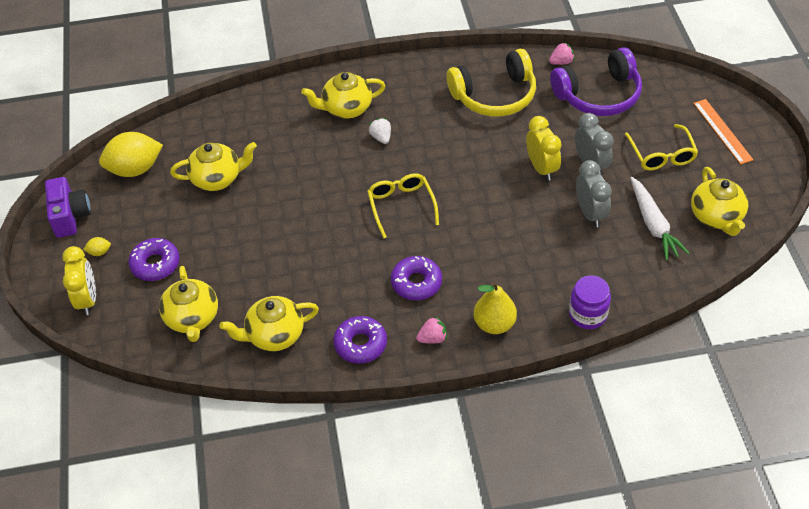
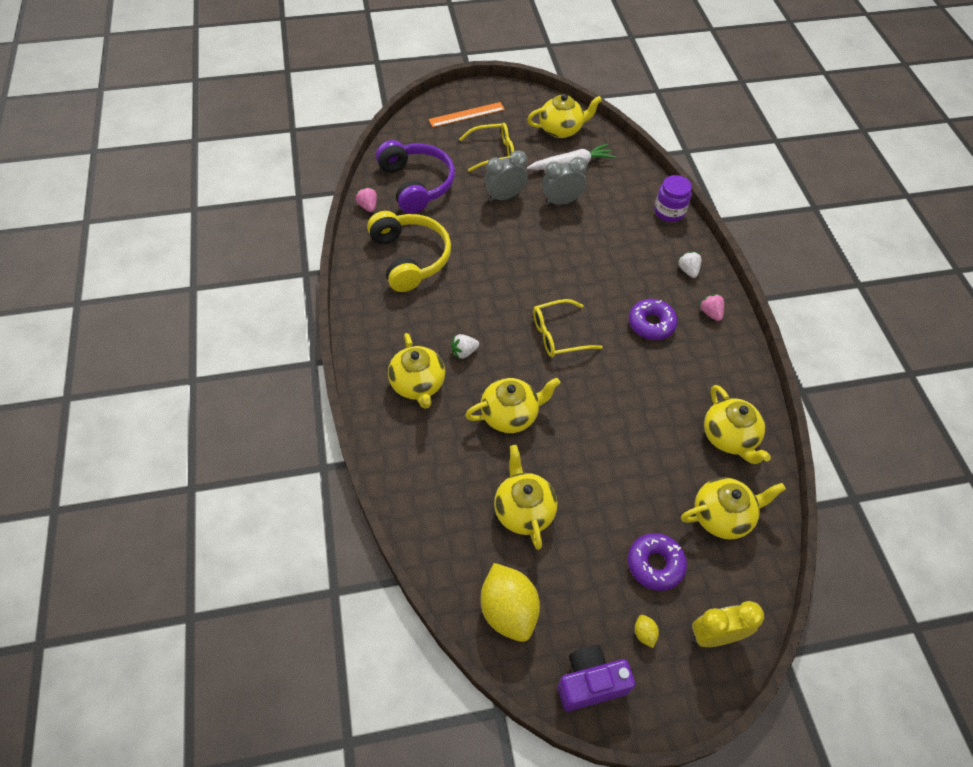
camera: 95 degrees left, 5 degrees up
purple donut [333,316,387,364] -> none
yellow pear [473,282,517,334] -> white strawberry [678,251,701,278]
yellow clock [526,116,562,181] -> none
none -> yellow teapot [465,378,560,433]

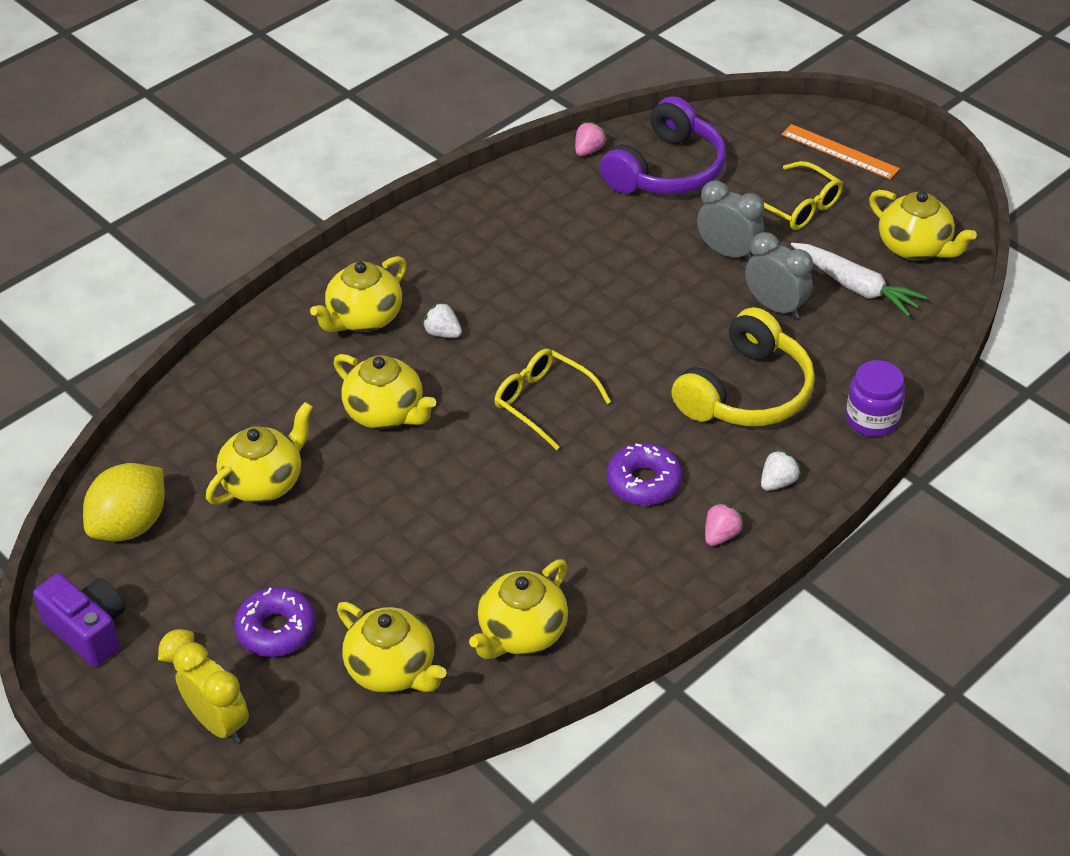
camera: 60 degrees right, 10 degrees down
yellow headphones [367,211,451,292] -> yellow headphones moved to [671,307,815,426]

